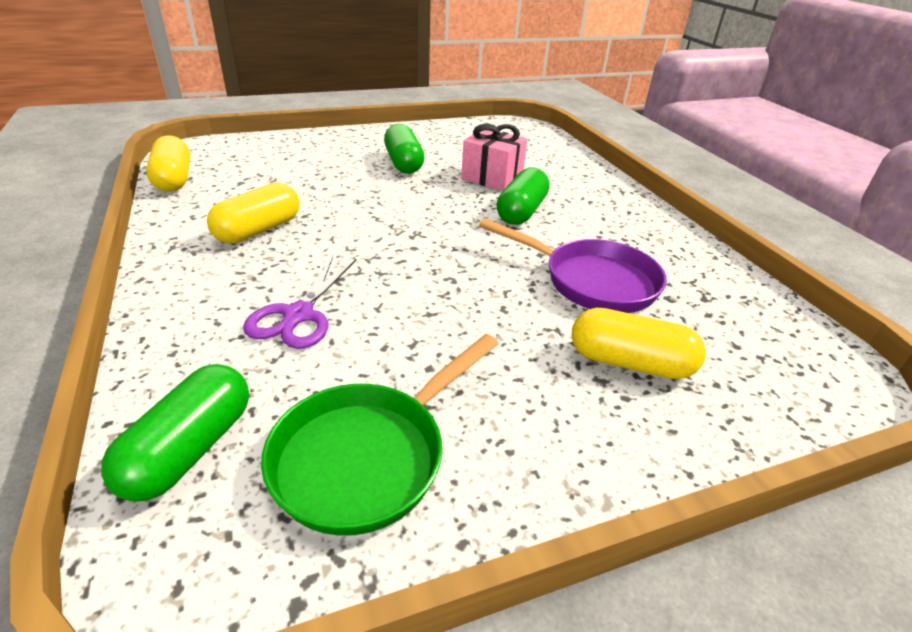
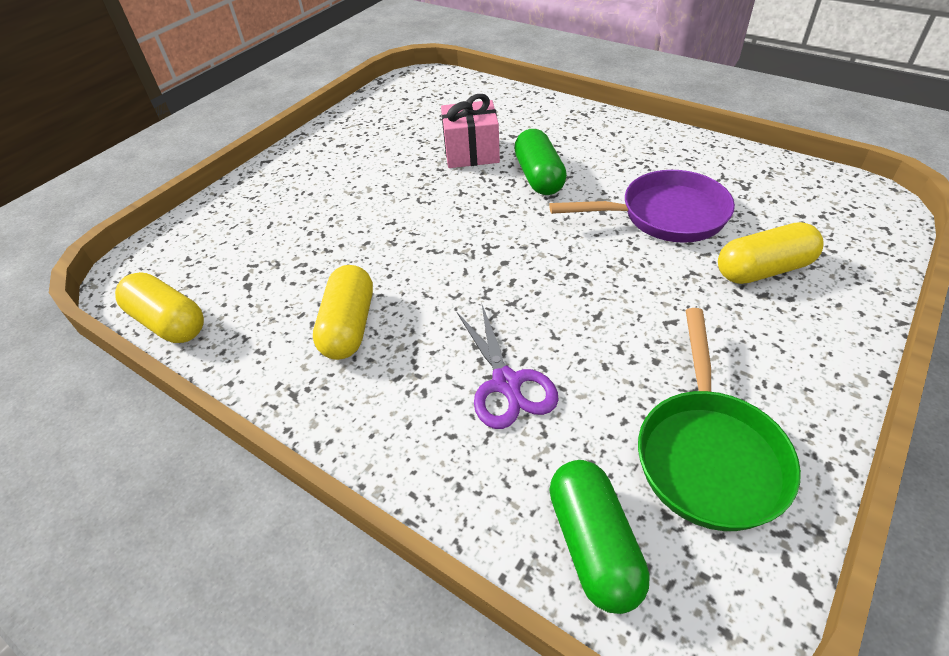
camera: 30 degrees left, 10 degrees up
green capsule [384,124,425,174] -> none

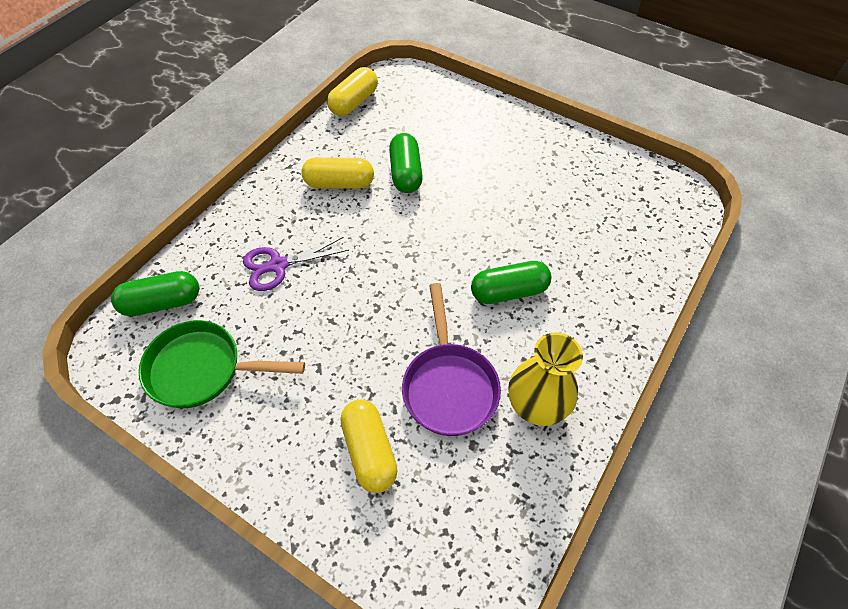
camera: 85 degrees right, 10 degrees up
pink gift [441,94,500,168] -> none
none -> green capsule [389,133,423,193]
none -> yellow vase [508,333,583,426]

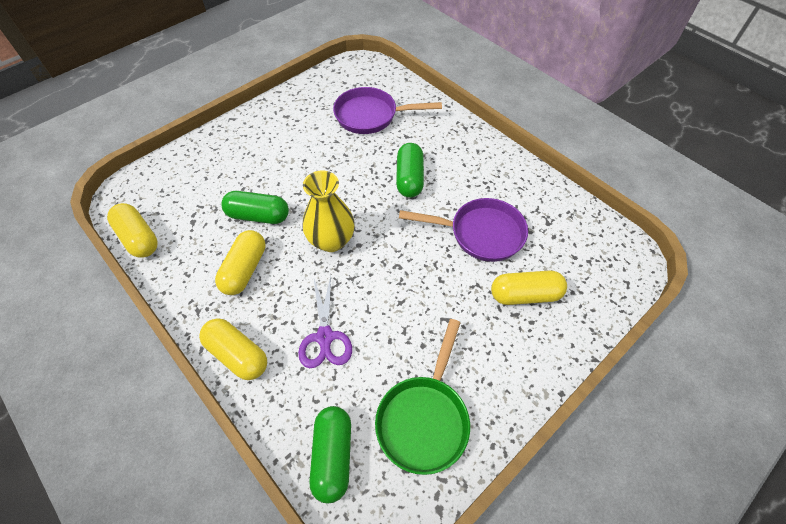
camera: 75 degrees left, 0 degrees up
yellow vase [508,333,583,426] -> yellow vase moved to [302,171,355,252]
none -> yellow capsule [199,318,267,380]
none -> purple pan [333,87,442,134]

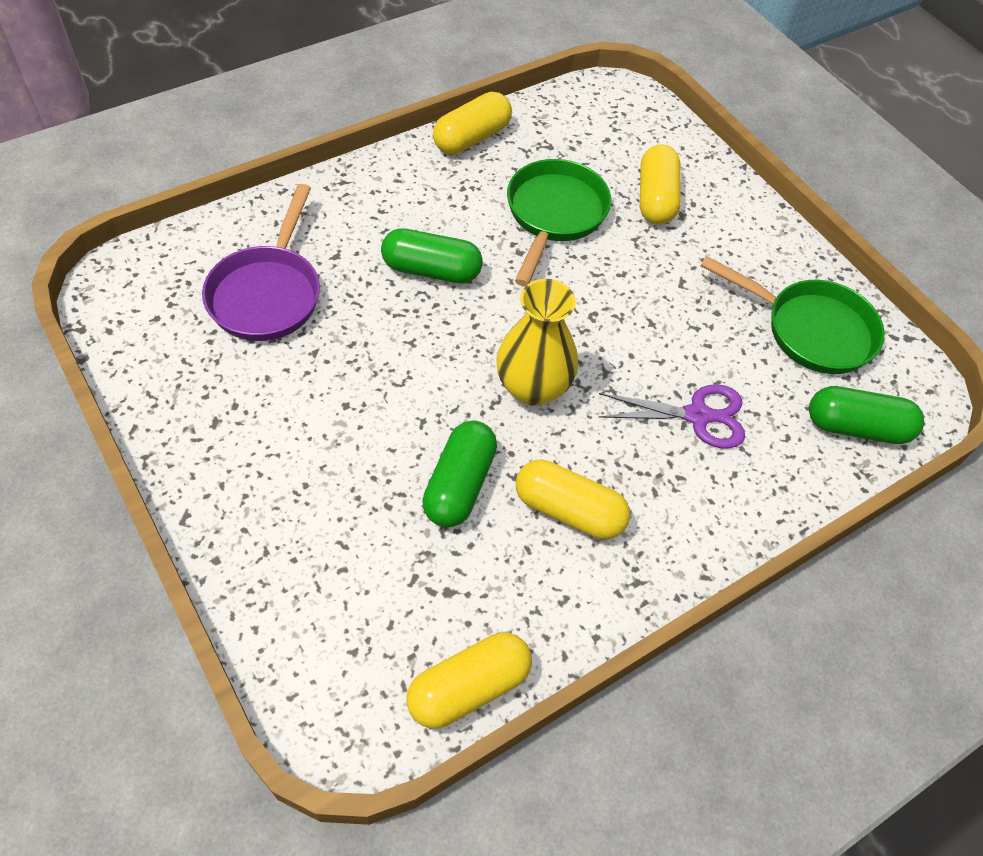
camera: 85 degrees left, 0 degrees up
yellow capsule [199,318,267,380] -> yellow capsule moved to [433,92,512,154]
purple pan [399,198,528,262] -> green pan [507,159,611,286]

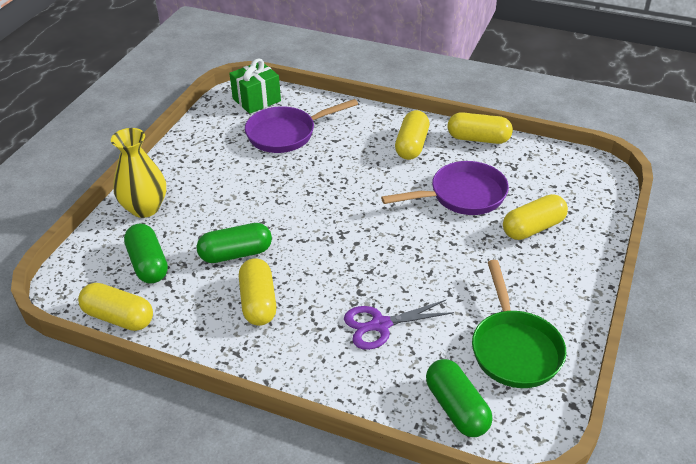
camera: 60 degrees right, 15 degrees down
green capsule [381,228,483,283] -> green capsule moved to [124,223,168,284]
yellow vase [496,279,578,406] -> yellow vase moved to [111,128,166,218]
green pan [507,159,611,286] -> purple pan [381,161,509,215]
purple scissors [598,384,745,449] -> purple scissors turned 105 degrees clockwise [344,300,454,350]
none -> green gift [229,58,281,114]
none -> yellow capsule [395,110,430,160]

